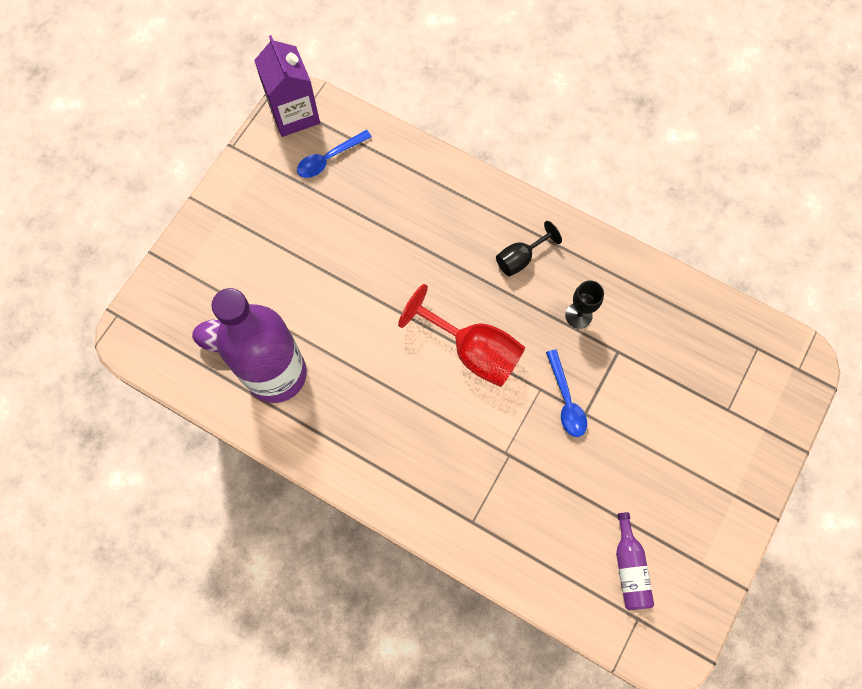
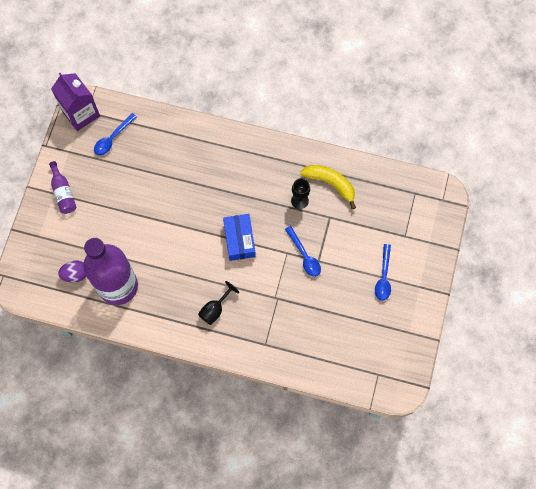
camera: 15 degrees left, 0 degrees up
red goblet [398,284,525,387] -> blue box [223,214,256,261]
black goblet [496,221,562,276] -> black goblet moved to [198,281,239,325]
purple bottle [616,512,654,610] -> purple bottle moved to [49,161,76,214]
none -> yellow banana [300,165,356,209]
none -> blue spoon [375,244,391,301]

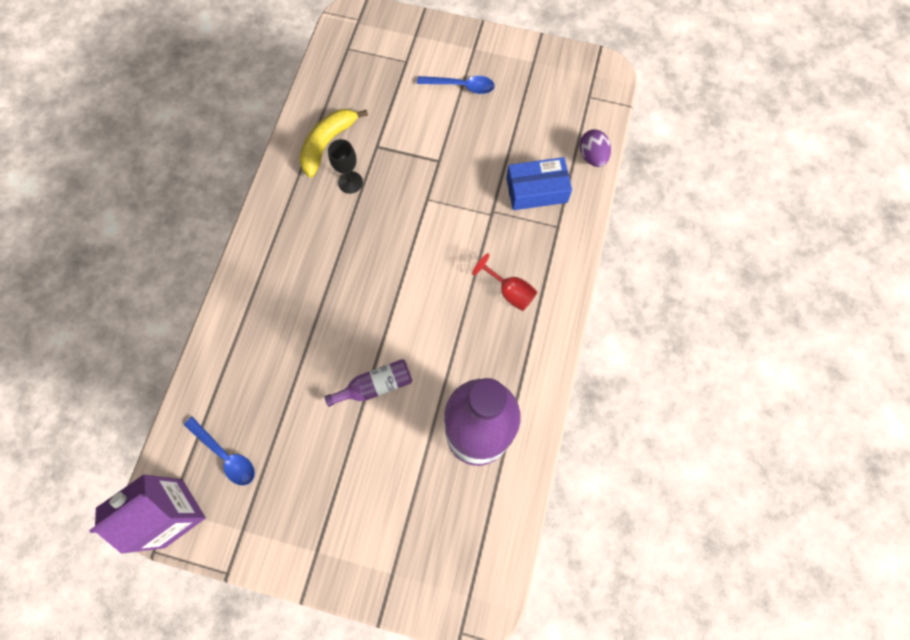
camera: 90 degrees left, 0 degrees up
purple bottle [49,161,76,214] -> purple bottle moved to [325,359,412,407]
purple egg [58,261,86,282] -> purple egg moved to [579,130,611,167]
black goblet [198,281,239,325] -> red goblet [472,253,537,311]
blue box [223,214,256,261] -> blue box moved to [506,157,572,210]
blue spoon [285,226,321,277] -> none

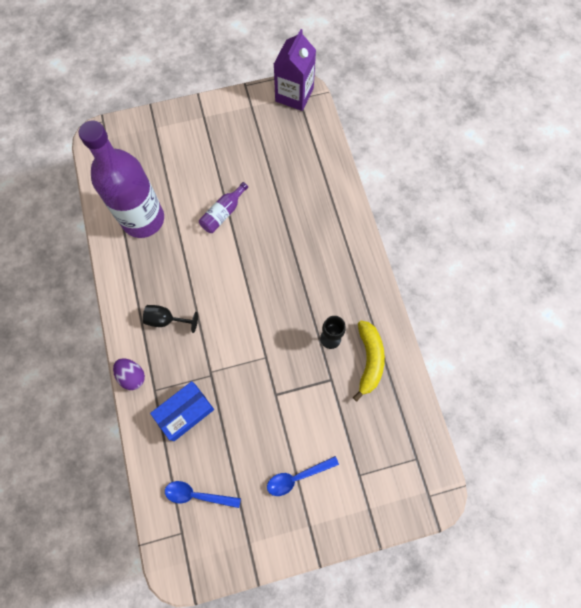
camera: 150 degrees right, 0 degrees up
blue spoon [184,417,255,485] -> blue spoon moved to [165,481,241,508]
red goblet [472,253,537,311] -> black goblet [143,305,198,333]
purple egg [579,130,611,167] -> purple egg moved to [113,358,145,390]

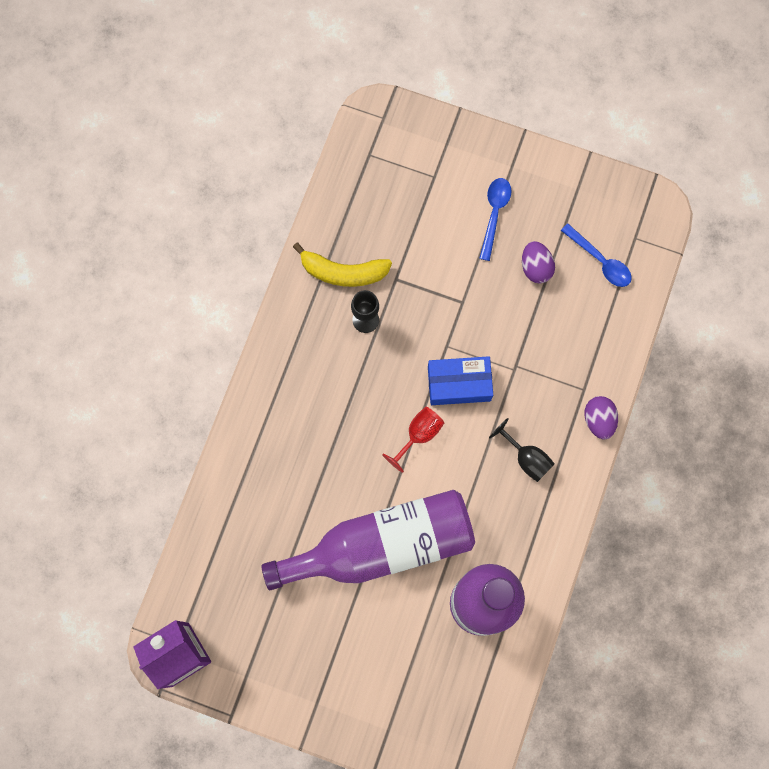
camera: 145 degrees left, 5 degrees up
blue box [150,381,214,441] -> blue box moved to [428,356,493,405]
purple bottle [199,182,248,233] -> purple bottle [261,490,475,590], size x2.38
blue spoon [267,456,339,496] -> blue spoon turned 90 degrees counterclockwise [479,178,512,261]
yellow banana [353,320,385,401] -> yellow banana turned 120 degrees counterclockwise [293,243,392,287]
none -> red goblet [382,407,444,473]
none -> purple egg [522,241,555,283]

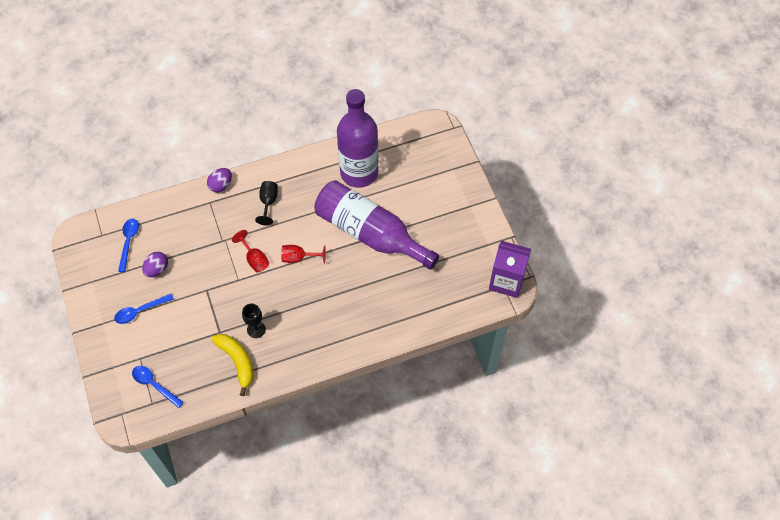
camera: 130 degrees left, 15 degrees down
blue box [428,356,493,405] -> red goblet [232,230,269,272]
none -> blue spoon [132,366,184,408]

